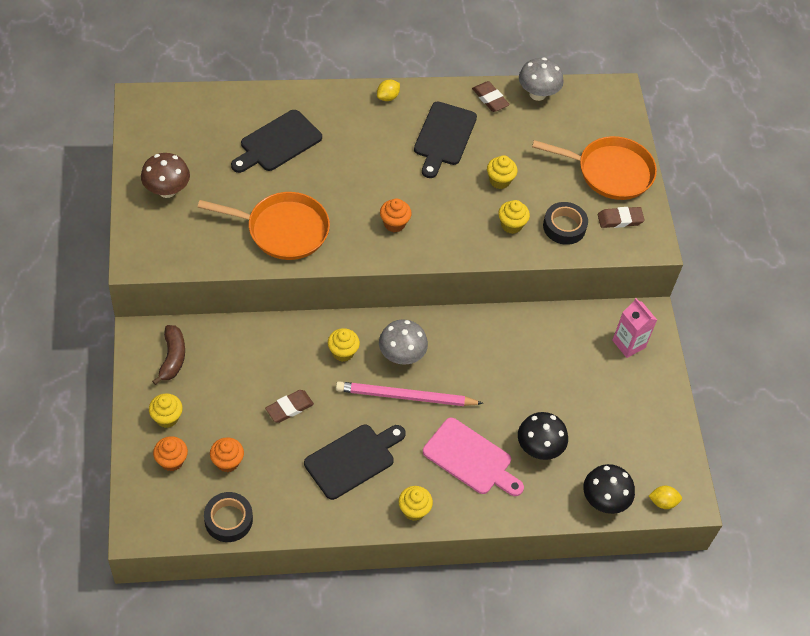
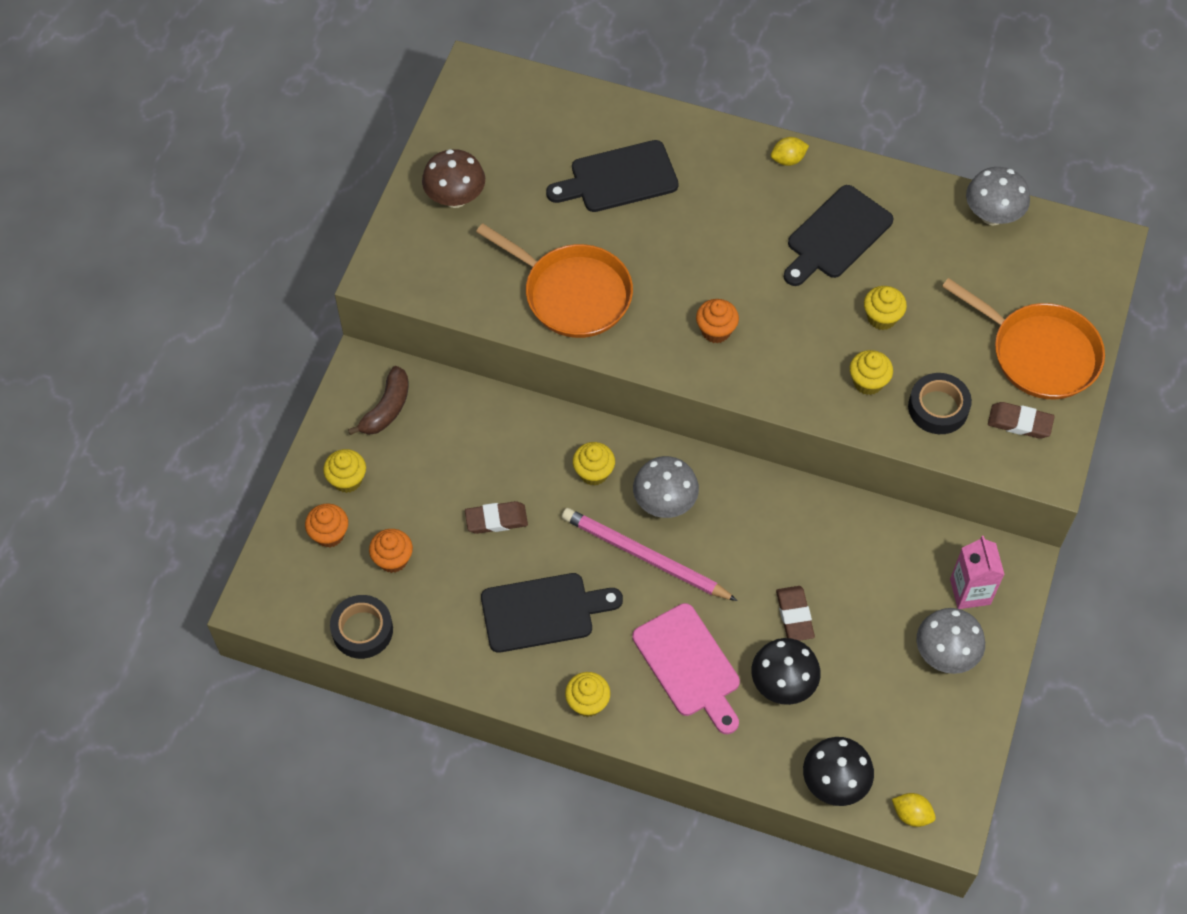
camera: 30 degrees right, 5 degrees up
brown eraser [472,81,510,112] -> brown eraser moved to [776,586,815,641]
none -> grey mushroom [917,608,985,674]

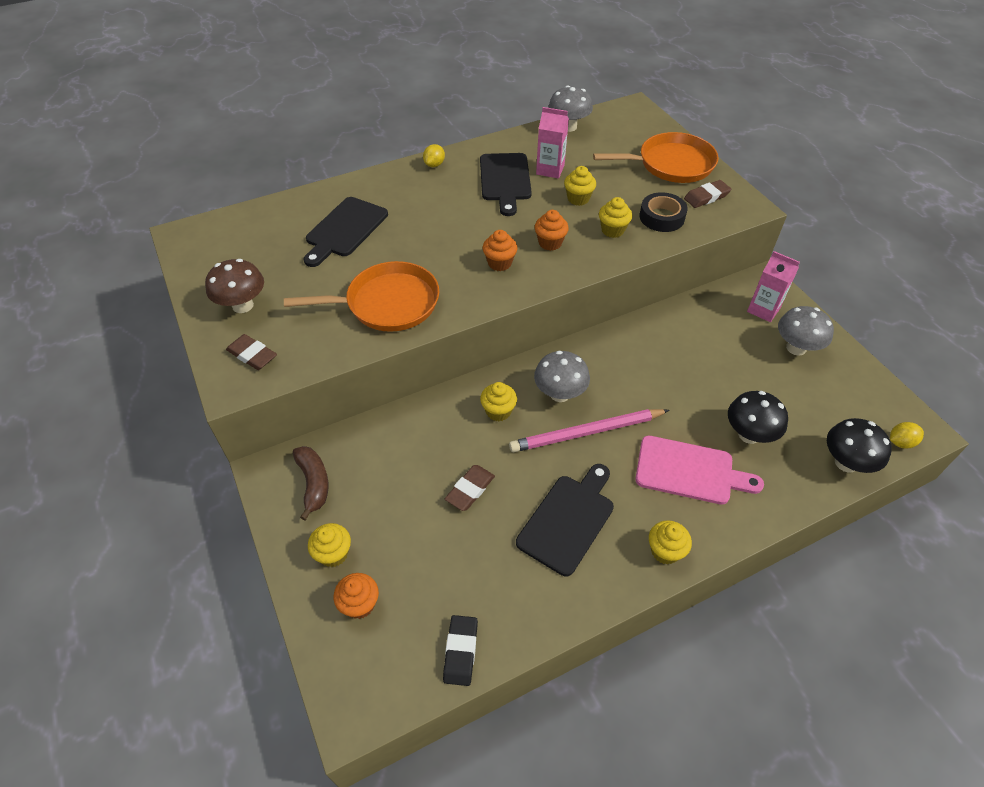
camera: 45 degrees left, 10 degrees down
black tape [330,595,393,659] -> black eraser [443,615,478,686]
orange cupcake [369,529,413,573] -> orange cupcake moved to [534,210,569,251]
brown eraser [776,586,815,641] -> brown eraser moved to [226,334,277,370]
none -> pink carton [536,107,569,179]

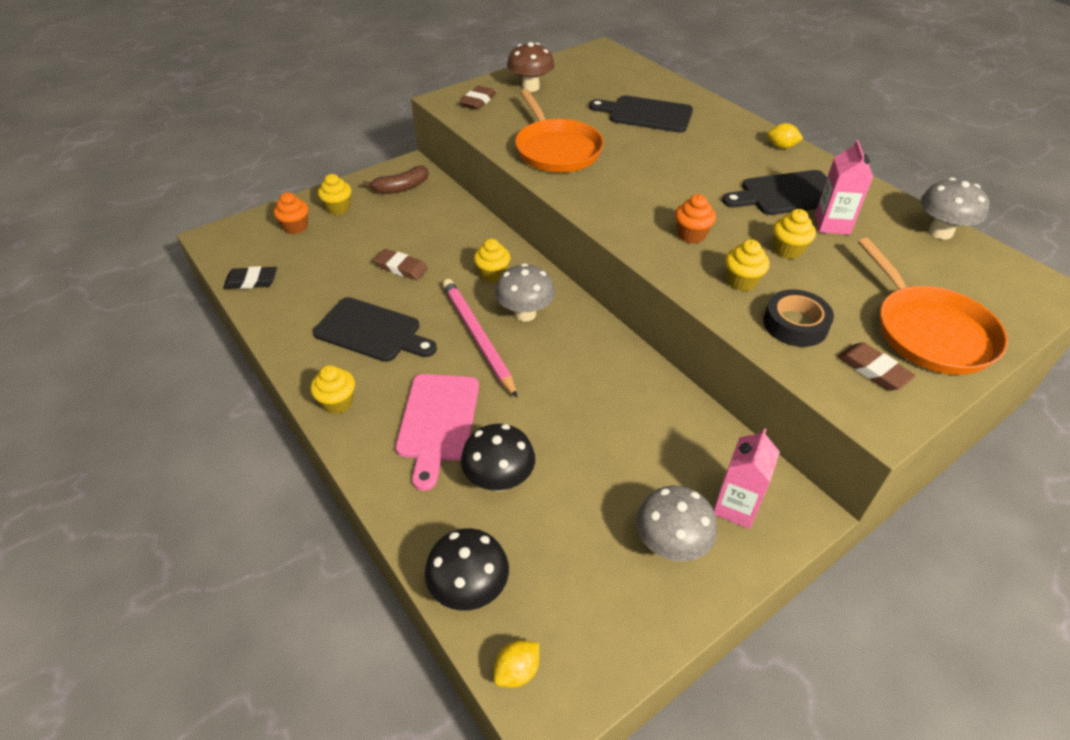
camera: 80 degrees right, 5 degrees down
orange cupcake [483,230,518,271] -> none
yellow lemon [890,422,924,448] -> yellow lemon turned 75 degrees clockwise [494,640,539,688]

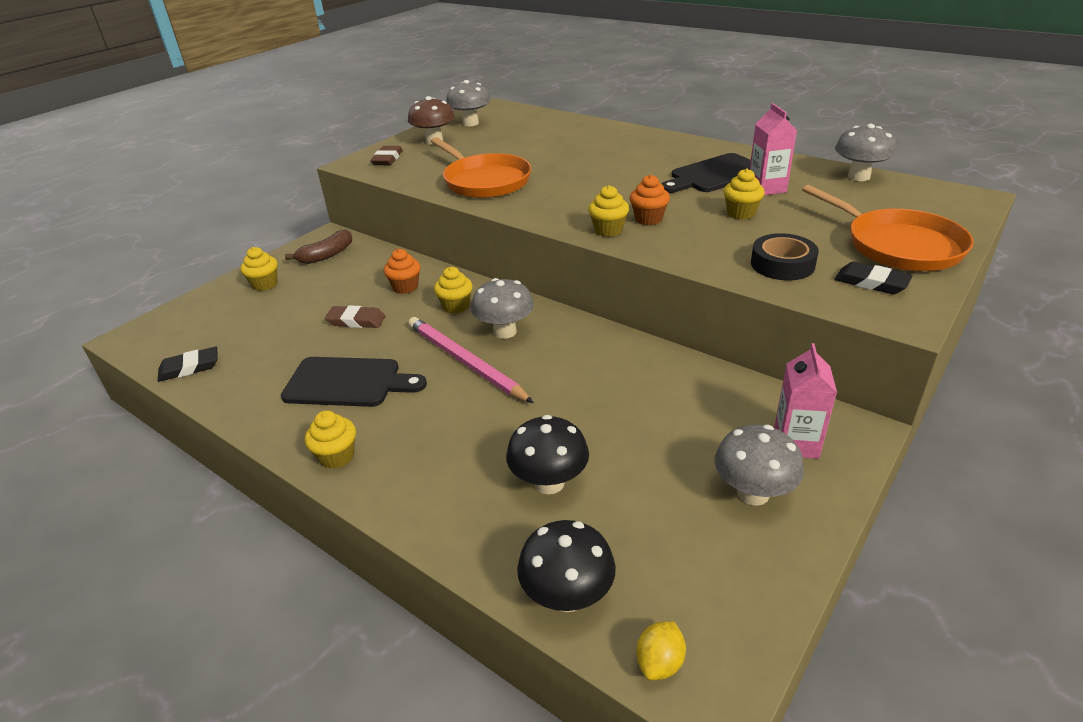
camera: 15 degrees left, 10 degrees down
orange cupcake [273,192,309,234] -> orange cupcake moved to [384,249,421,294]
pink cutting board [396,374,479,491] -> none
black cutting board [589,95,693,133] -> none
yellow cupcake [725,239,770,291] -> yellow cupcake moved to [588,185,629,237]
yellow lemon [767,123,803,149] -> none
brown eraser [838,342,916,391] -> black eraser [835,262,913,294]
none -> grey mushroom [446,80,491,126]

